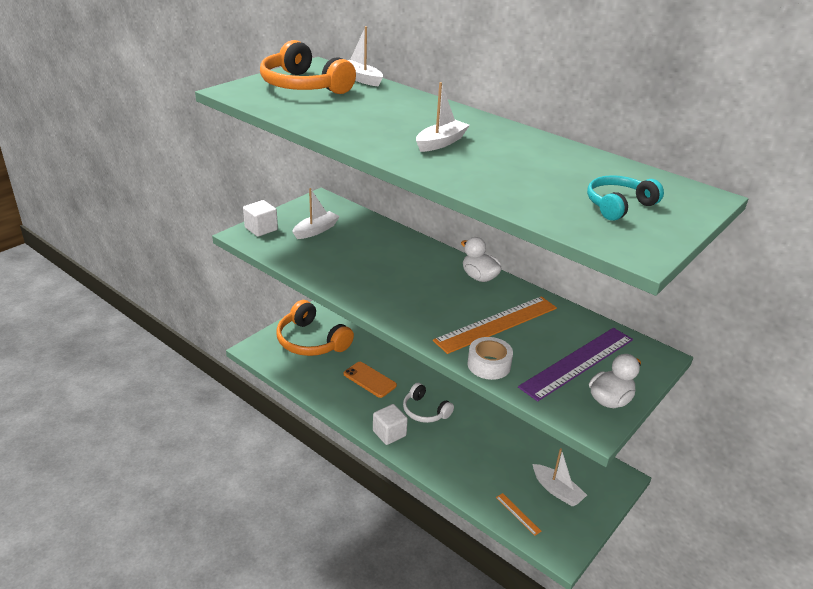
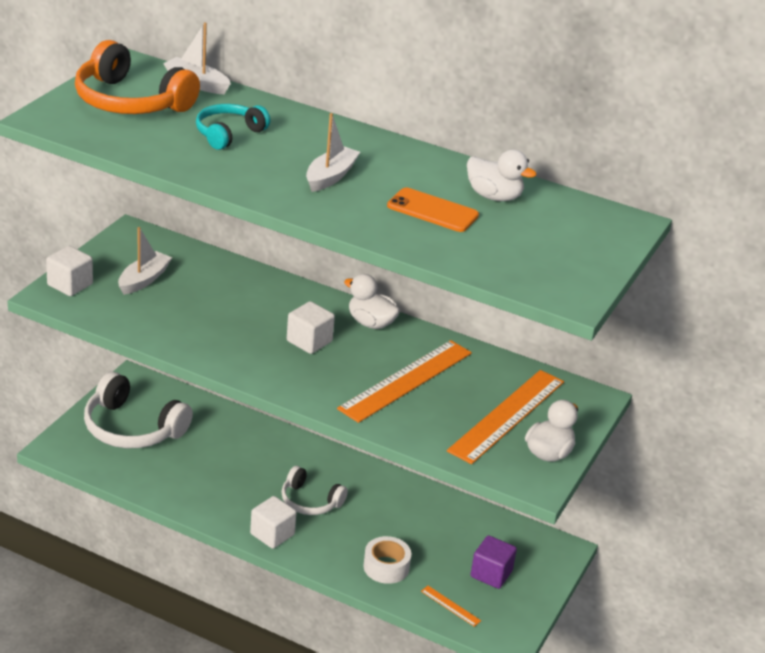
camera: 15 degrees left, 0 degrees up
orange headphones [276,300,354,356] -> white headphones [84,372,193,448]
orange phone [344,362,397,398] -> orange phone moved to [387,187,479,232]
white tape [468,337,513,380] -> white tape moved to [363,536,411,584]
purple ruler [518,328,633,402] -> orange ruler [447,370,564,464]
white boat [532,448,587,506] -> purple cube [470,535,517,589]
turquoise headphones [587,175,664,221] -> turquoise headphones moved to [196,104,270,150]
none -> white cube [287,301,335,354]
none -> white duck [467,150,537,201]

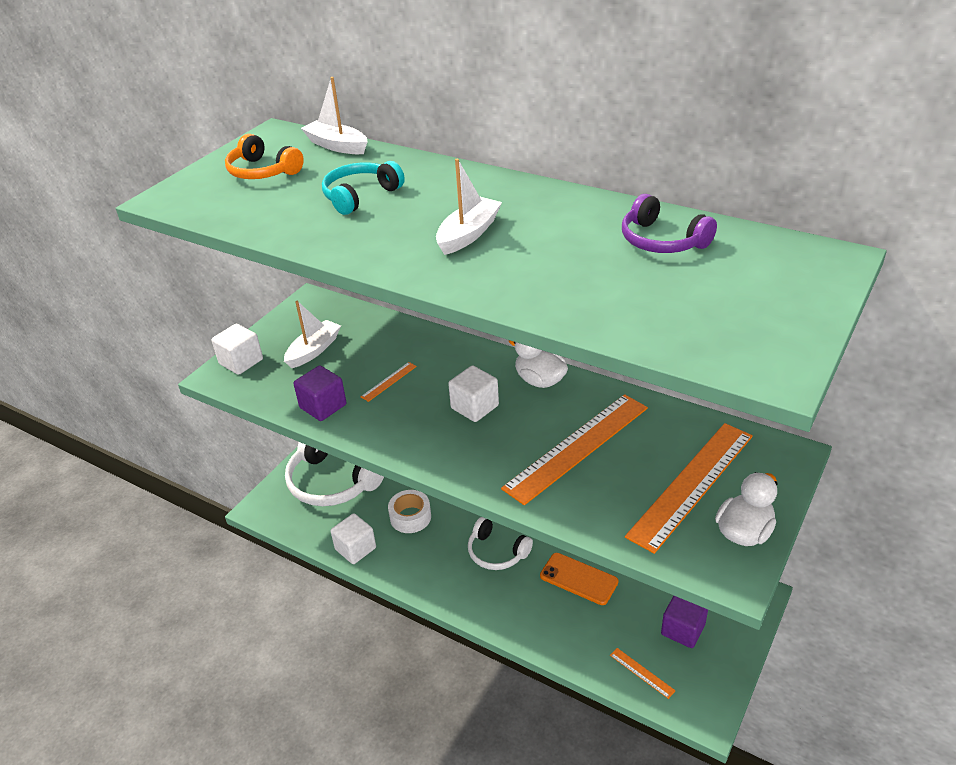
camera: 10 degrees right, 5 degrees up
orange headphones [75,40,200,114] -> orange headphones [225,134,304,179], size x0.59
white cube [250,496,296,549] -> white cube moved to [330,513,376,564]
white tape [363,536,411,584] -> white tape moved to [388,490,431,533]
orange phone [387,187,479,232] -> orange phone moved to [540,553,618,605]
white duck [467,150,537,201] -> purple headphones [622,194,717,253]
none -> purple cube [294,365,347,421]
none -> orange ruler [361,362,417,402]

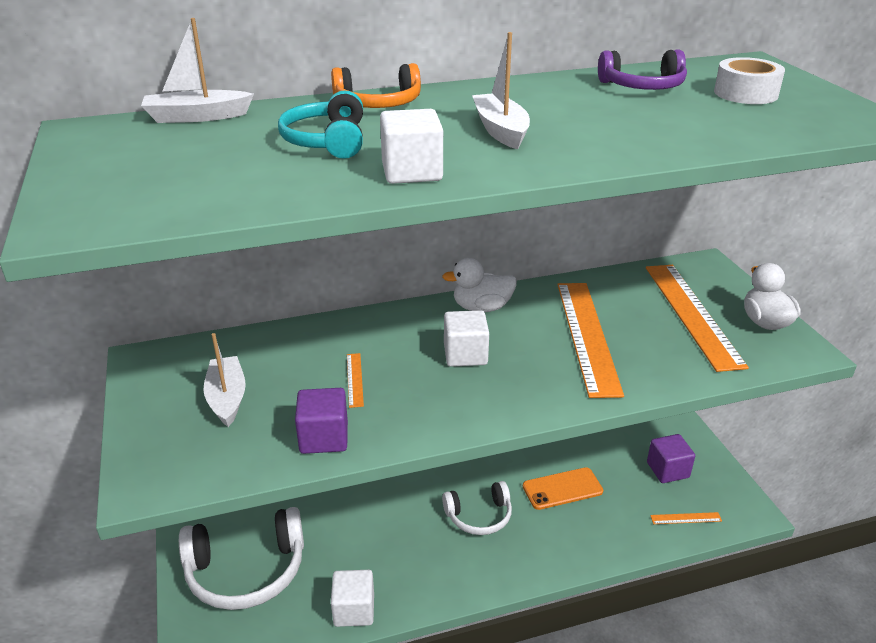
camera: 50 degrees left, 5 degrees down
white cube [212,324,263,375] -> white cube moved to [380,109,443,184]
orange headphones [225,134,304,179] -> orange headphones moved to [331,63,421,108]
white tape [388,490,431,533] -> white tape moved to [714,57,785,104]

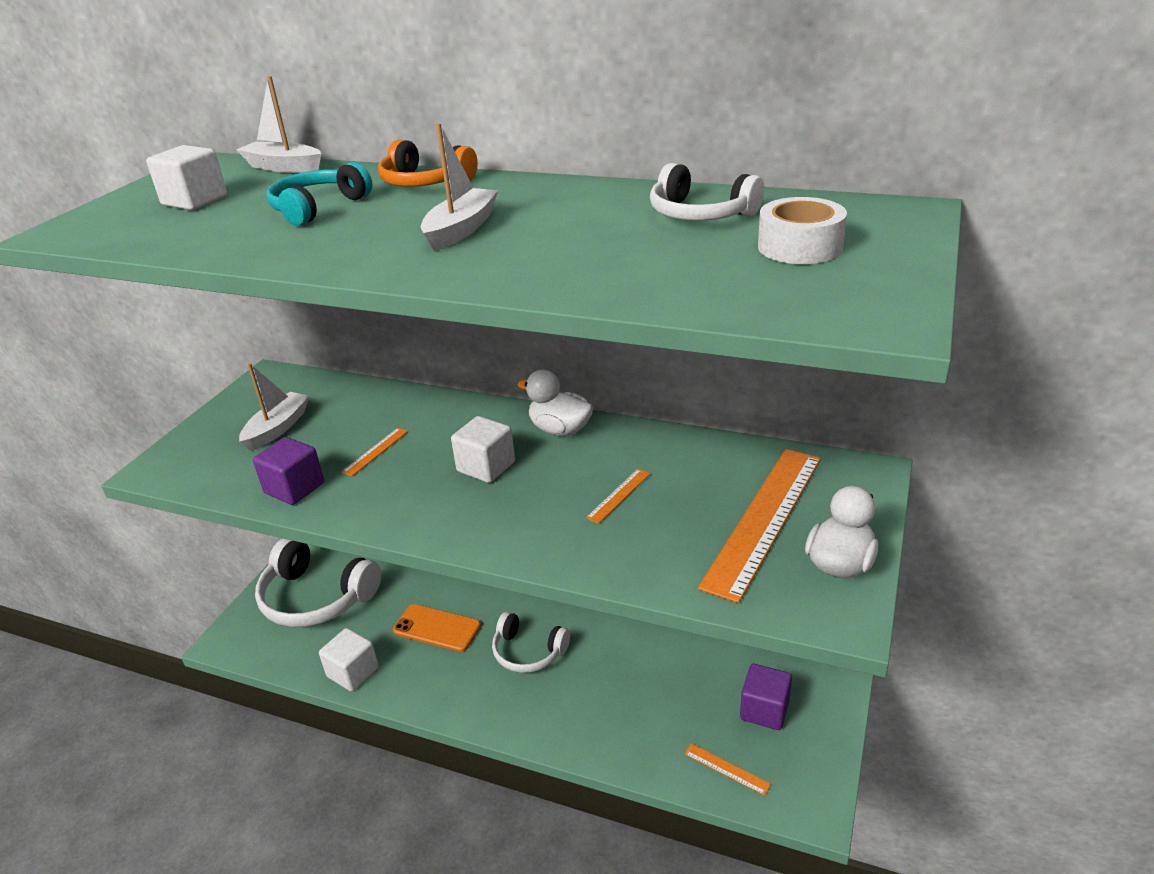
camera: 40 degrees right, 0 degrees up
white cube [380,109,443,184] -> white cube moved to [146,145,227,210]
orange phone [523,467,603,510] -> orange phone moved to [393,604,481,652]
orange ruler [557,283,624,398] -> orange ruler [586,469,651,524], size x0.41
purple headphones [598,49,687,90] -> white headphones [650,163,764,221]

